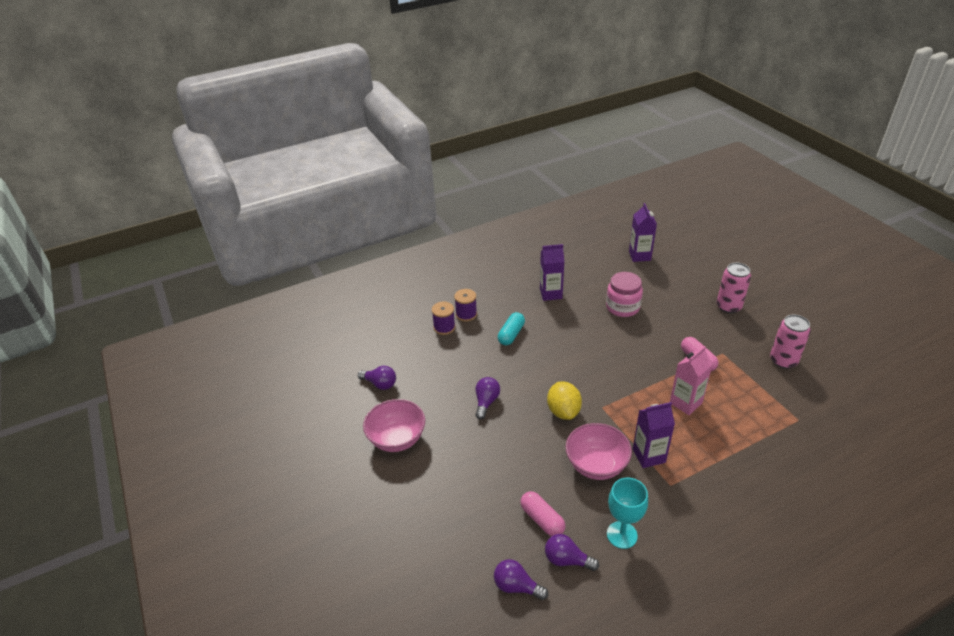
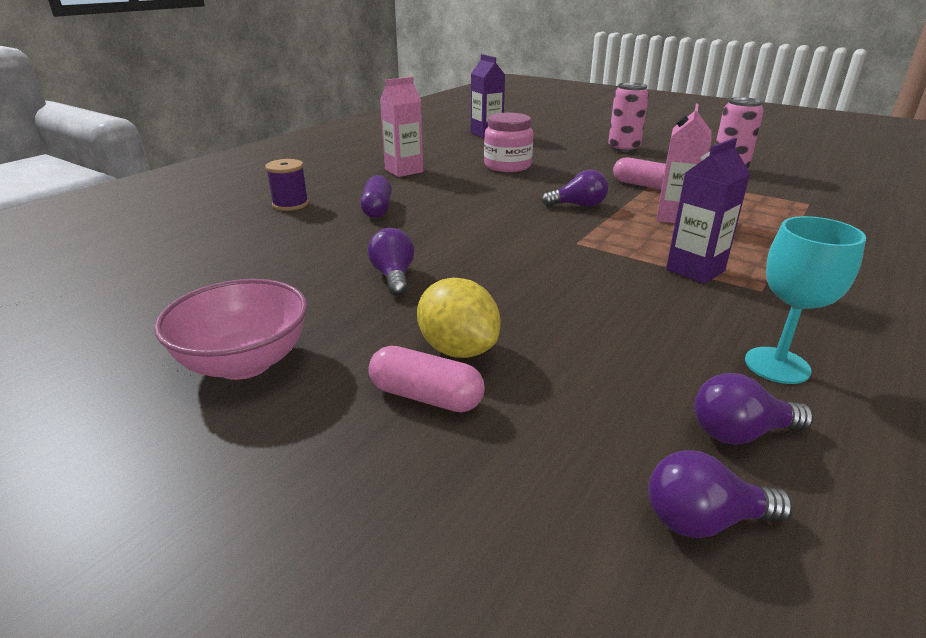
camera: 30 degrees left, 10 degrees down
purple light bulb [358,366,396,390] -> purple light bulb moved to [542,170,608,207]
purple spool [432,301,455,335] -> none
turquoise capsule [498,312,525,345] -> purple capsule [360,175,392,218]
pink capsule [520,491,565,536] -> pink capsule moved to [369,346,485,412]
purple carton [540,244,565,301] -> pink carton [380,77,423,177]
yellow lemon [547,381,582,420] -> yellow lemon moved to [417,278,501,358]
pink bowl [566,423,632,480] -> none

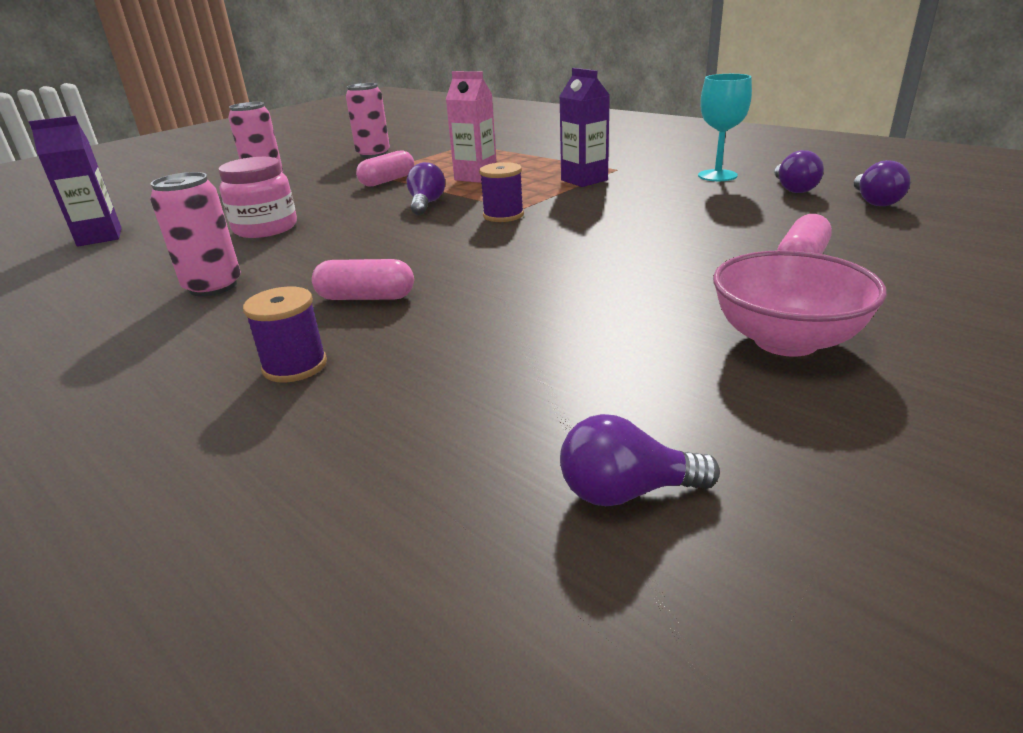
camera: 80 degrees left, 0 degrees up
purple capsule [360,175,392,218] -> pink capsule [312,259,414,300]
purple light bulb [368,228,414,296] -> purple light bulb moved to [560,414,720,506]
pink carton [380,77,423,177] -> pink can [150,172,241,296]
yellow lemon [417,278,501,358] -> none
none -> purple spool [479,162,524,222]

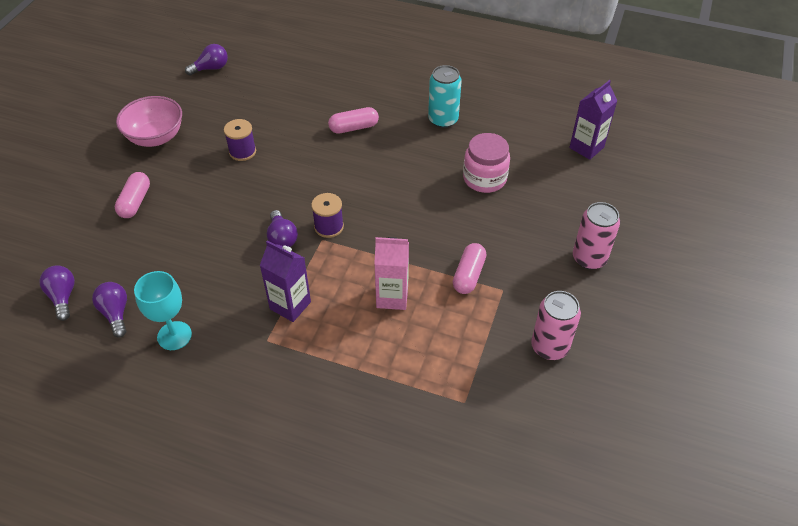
camera: 155 degrees right, 20 degrees up
pink can [150,172,241,296] -> turquoise can [428,65,462,128]
purple spool [243,286,327,383] -> purple spool moved to [224,119,256,161]
purple light bulb [406,162,445,215] -> purple light bulb moved to [267,210,298,247]

